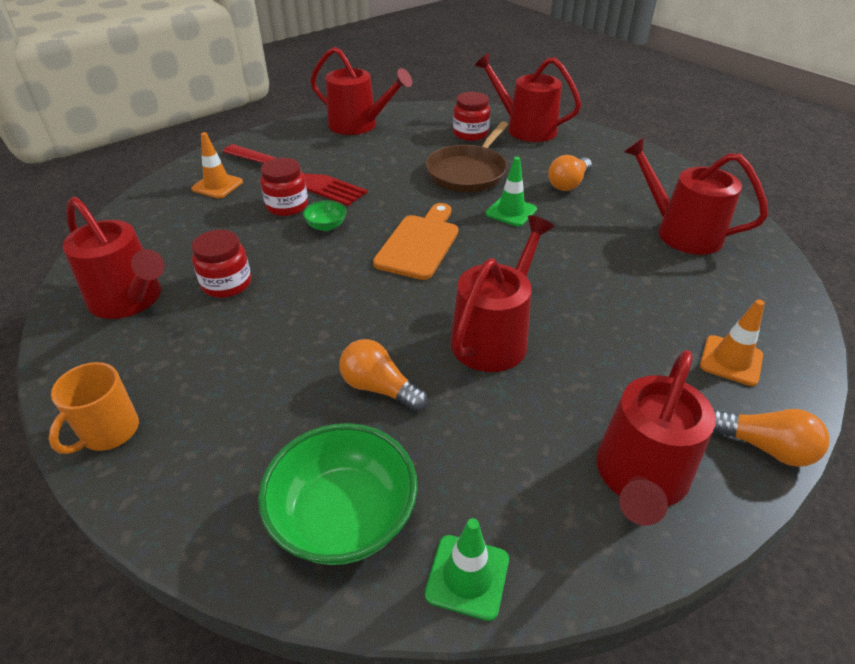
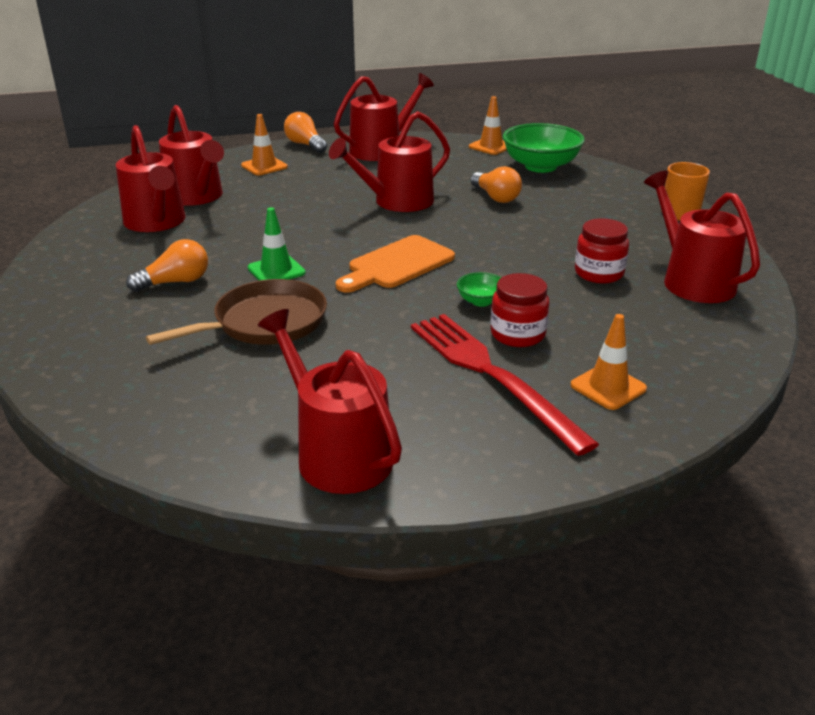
camera: 155 degrees left, 10 degrees down
green traffic cone [425,518,509,621] -> orange traffic cone [469,96,507,155]
red jar [453,92,490,141] -> none
red watering can [475,52,581,142] -> red watering can moved to [159,105,224,206]

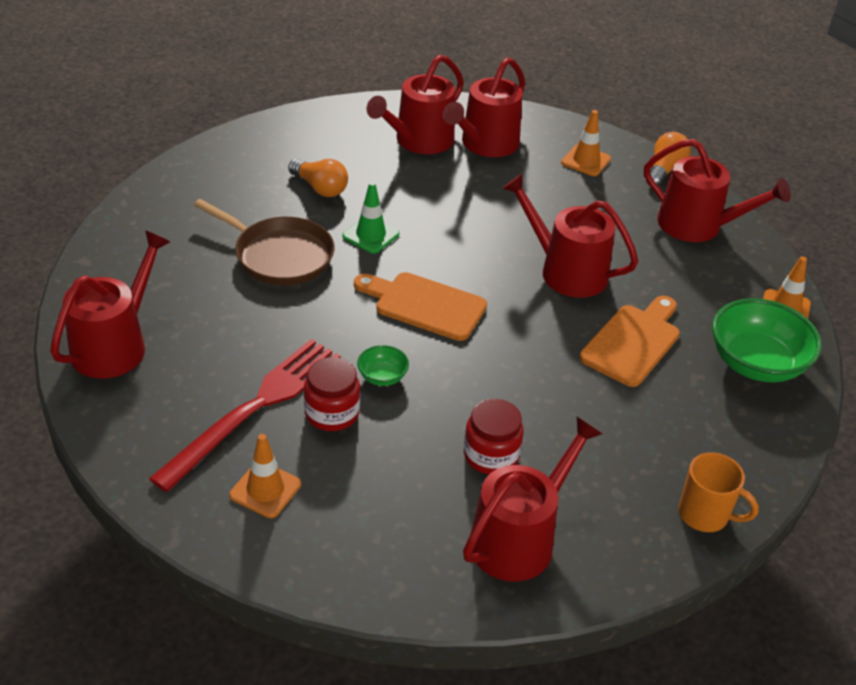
camera: 65 degrees right, 10 degrees up
orange light bulb [471,166,522,203] -> orange cutting board [580,296,680,387]

